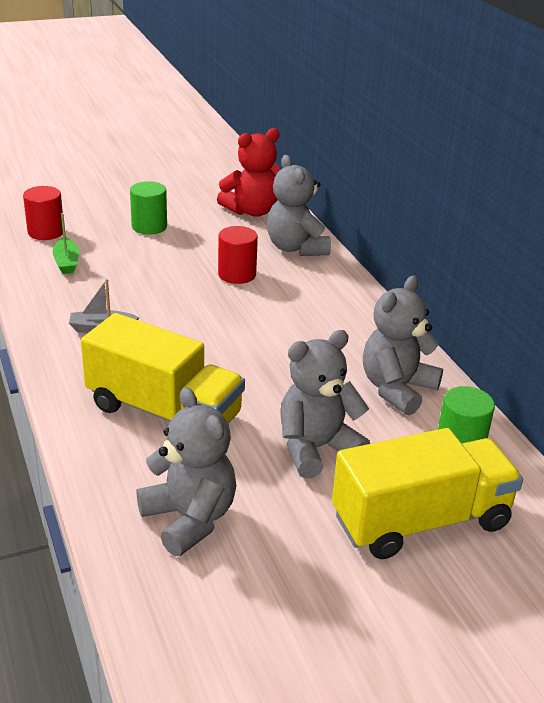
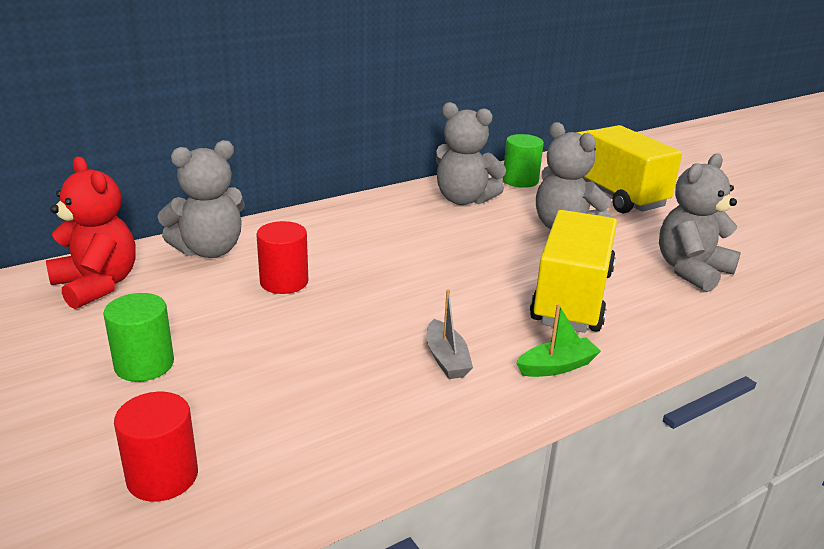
camera: 100 degrees left, 5 degrees down
green boat [53,213,79,274] -> green boat moved to [517,304,601,377]

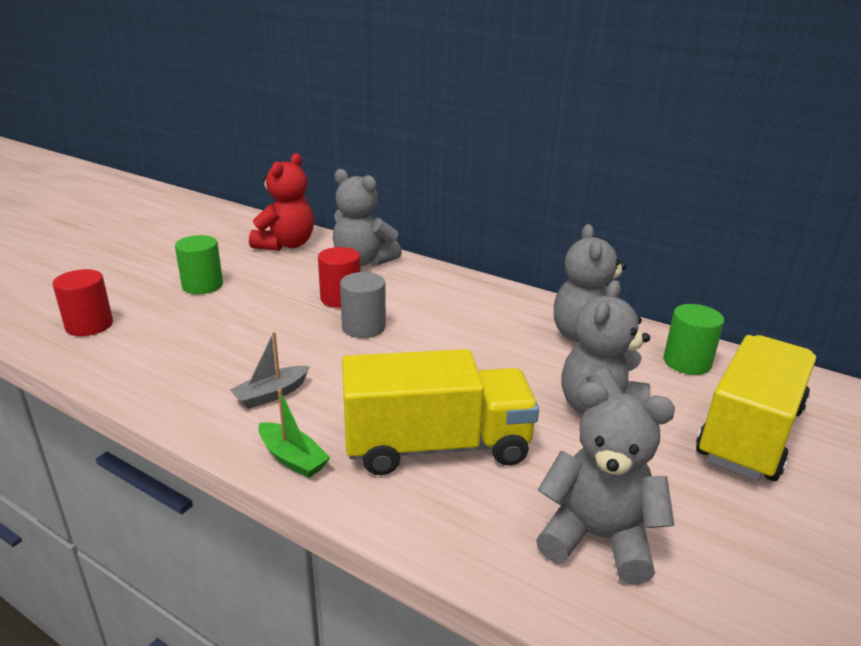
camera: 65 degrees right, 0 degrees up
none -> grey cylinder [340,272,386,338]

